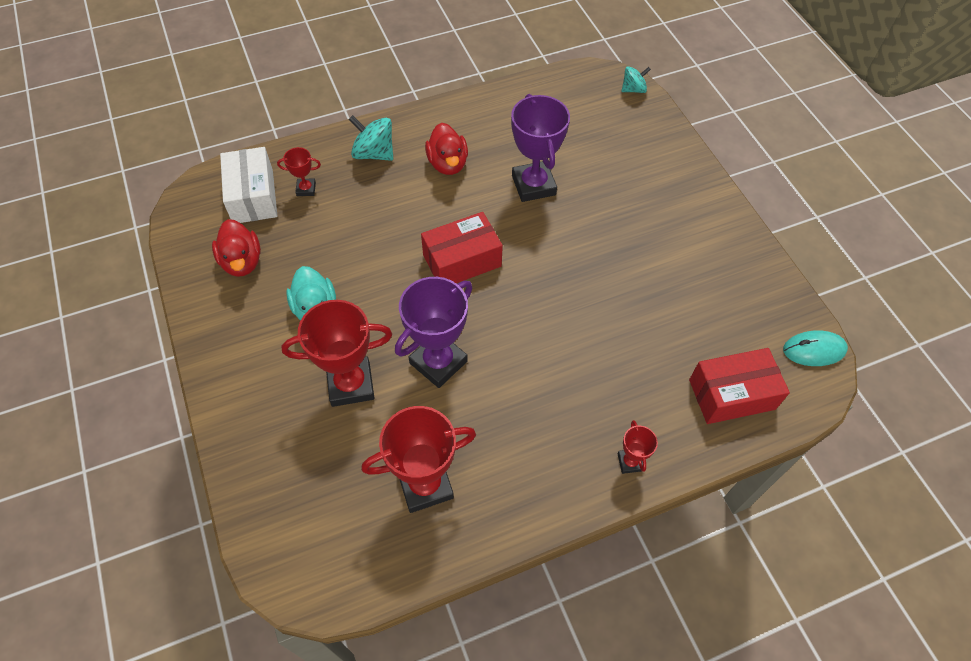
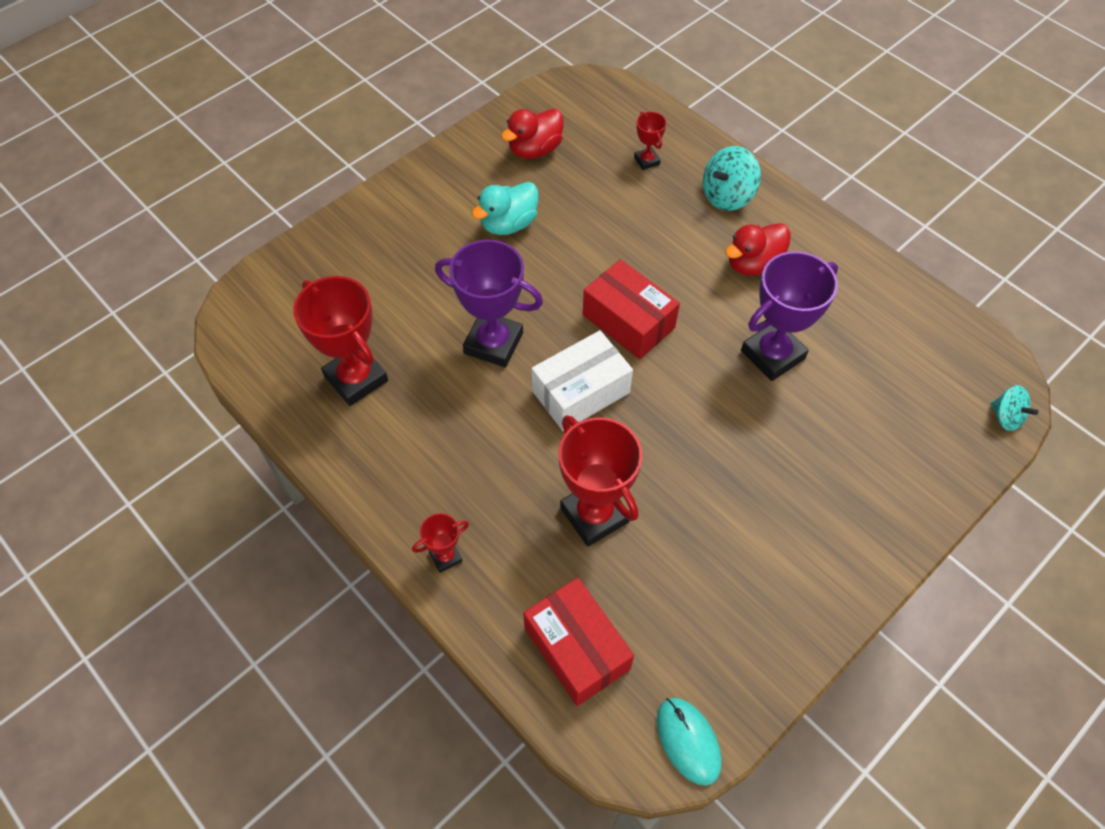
camera: 70 degrees right, 0 degrees up
white box [220,147,277,223] -> white box moved to [532,330,633,431]
red trophy [281,300,392,407] -> red trophy moved to [559,415,643,547]
turquoise spinning top [349,115,393,161] -> turquoise spinning top turned 135 degrees counterclockwise [703,146,761,211]

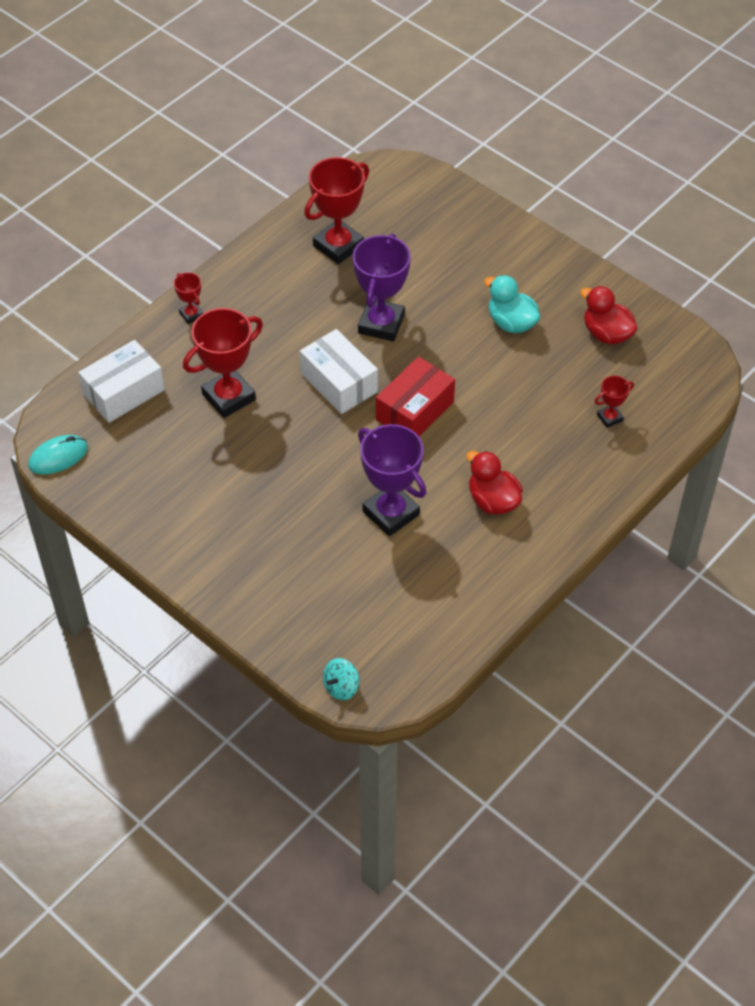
camera: 85 degrees right, 5 degrees down
red box [523,577,634,706] -> white box [78,340,165,423]
turquoise spinning top [703,146,761,211] -> none

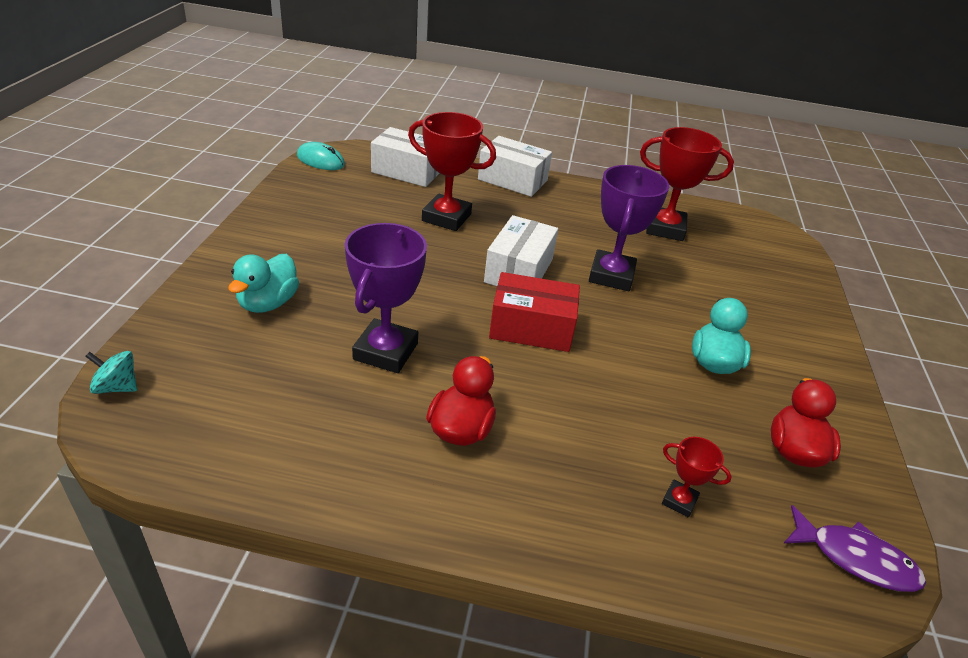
camera: 55 degrees right, 15 degrees down
red trophy [174,272,203,324] -> white box [478,136,552,197]
purple trophy [353,233,411,341] -> purple trophy turned 60 degrees counterclockwise [589,165,669,291]
none -> turquoise duck [229,254,299,313]
none -> purple fish [784,505,926,592]

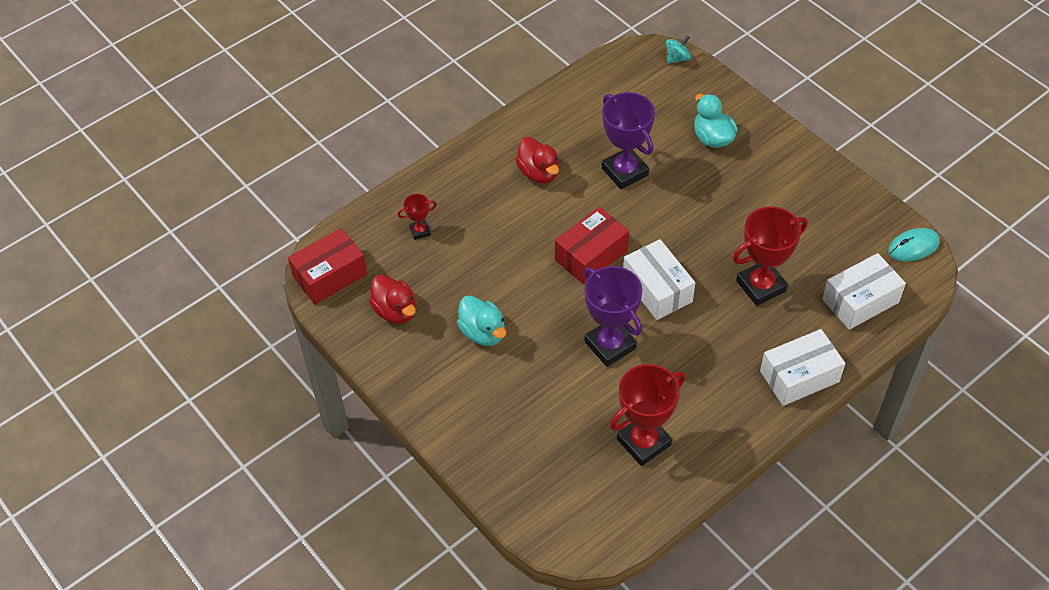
camera: 135 degrees right, 15 degrees up
purple fish [784,505,926,592] -> red box [288,228,367,304]

